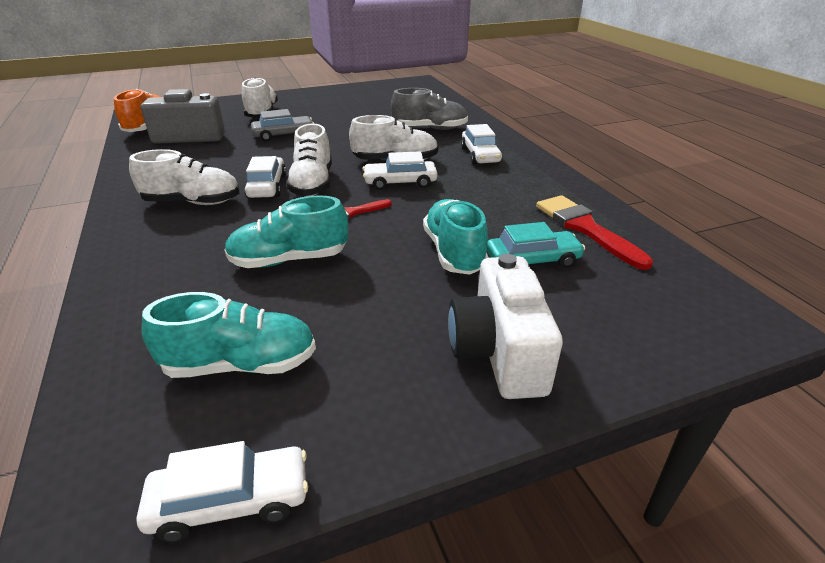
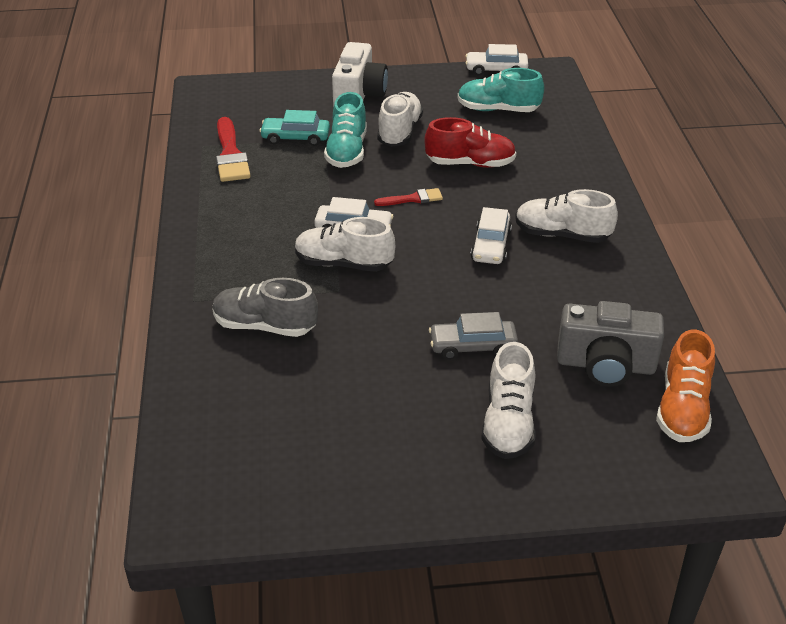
camera: 165 degrees left, 5 degrees up
turquoise shoe [224,195,348,268] -> red shoe [424,117,516,168]
white shoe [286,124,332,196] -> white shoe moved to [377,92,423,147]
white car [461,124,502,164] -> none

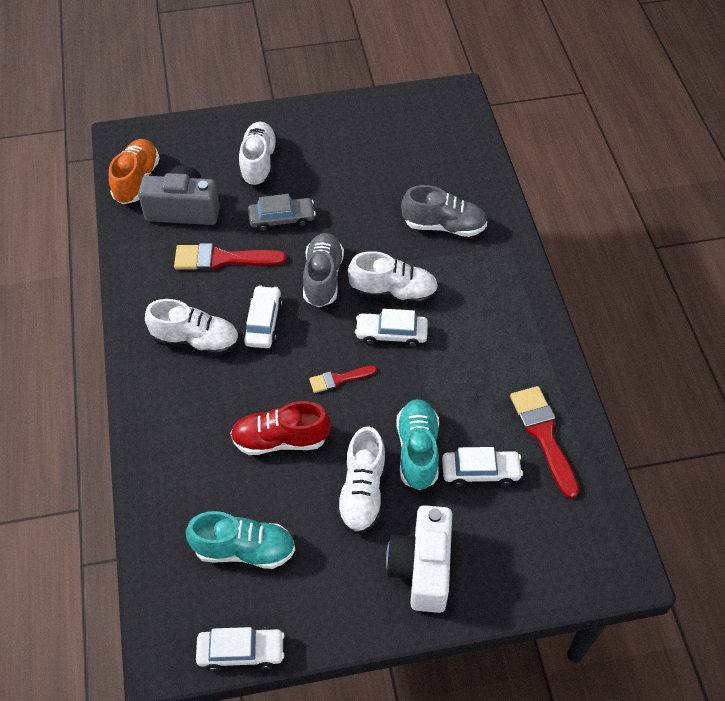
camera: 175 degrees right, 15 degrees up
turquoise car [259,110,330,146] -> white car [442,447,523,487]
none -> red brush [174,243,287,271]
none -> grey shoe [303,233,344,307]

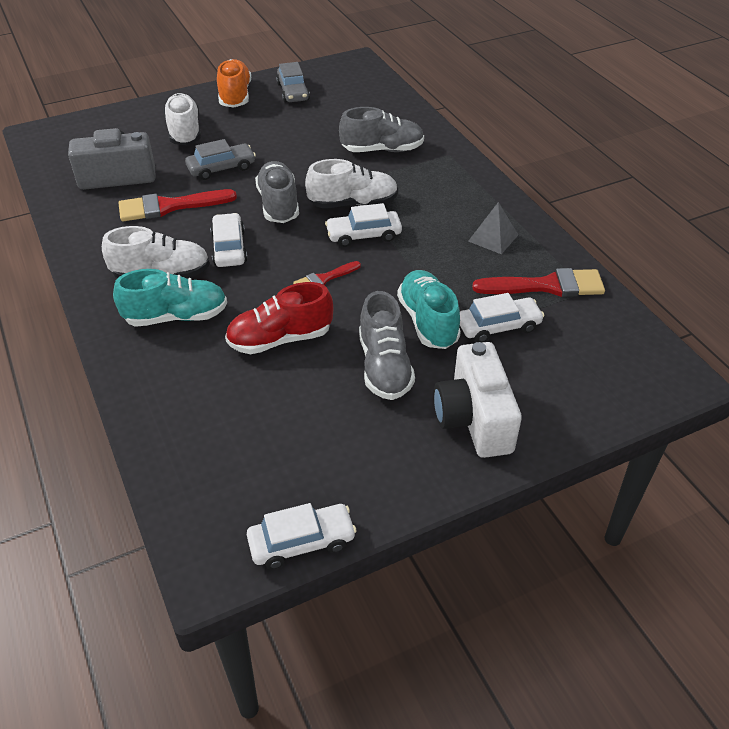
camera: 15 degrees left, 10 degrees down
orange shoe [109,139,160,204] -> orange shoe moved to [217,59,251,108]
turquoise shoe [186,511,295,569] -> turquoise shoe moved to [113,269,227,327]
white shoe [337,426,386,534] -> grey shoe [359,291,415,400]
red brush [510,386,579,499] -> red brush turned 120 degrees clockwise [472,268,605,297]
none -> grey car [276,62,310,103]
none -> grey pyramid [468,202,518,254]

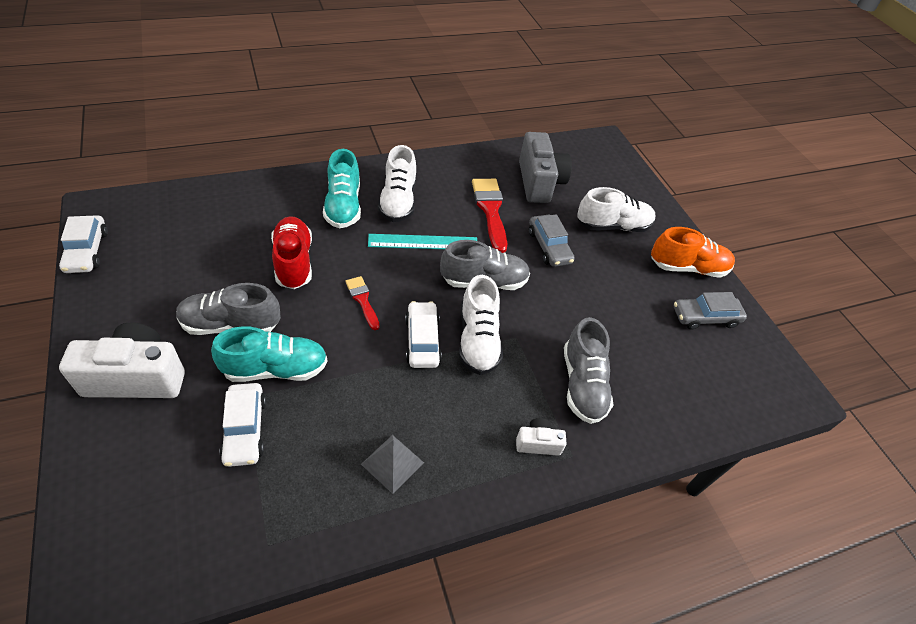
camera: 90 degrees right, 5 degrees up
white car [210,213,248,267] -> turquoise ruler [368,234,477,249]
red brush [472,268,605,297] -> none
none -> white camera [516,418,567,456]

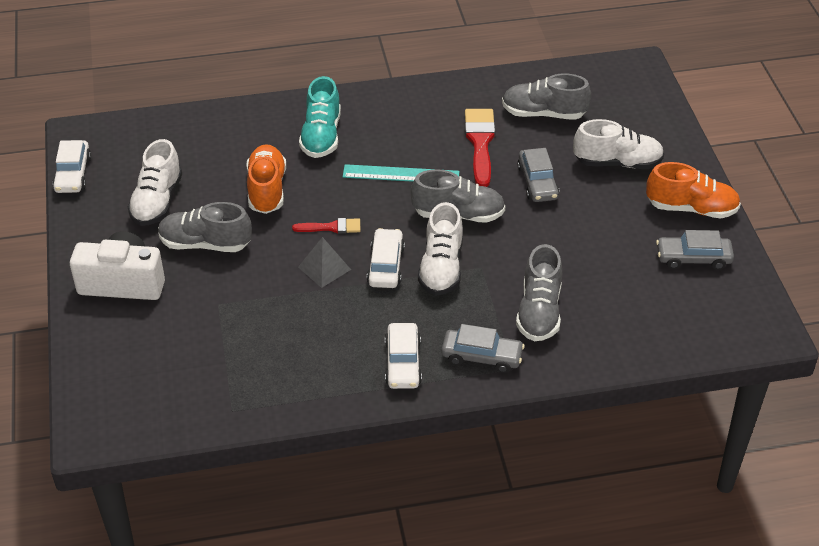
camera: 15 degrees right, 5 degrees down
turquoise shoe [211,326,328,382] -> none
white car [220,383,266,467] -> white car moved to [385,323,422,389]
red shoe [271,216,312,289] -> orange shoe [246,144,286,214]
red brush [345,276,380,330] -> red brush turned 105 degrees clockwise [292,218,360,234]
grey pyramid [361,435,424,494] -> grey pyramid moved to [298,237,351,288]
white shoe [378,145,416,222] -> white shoe moved to [128,139,182,226]
white camera [516,418,567,456] -> grey car [441,324,525,373]
grey camera [519,132,572,203] -> grey shoe [502,73,591,120]

